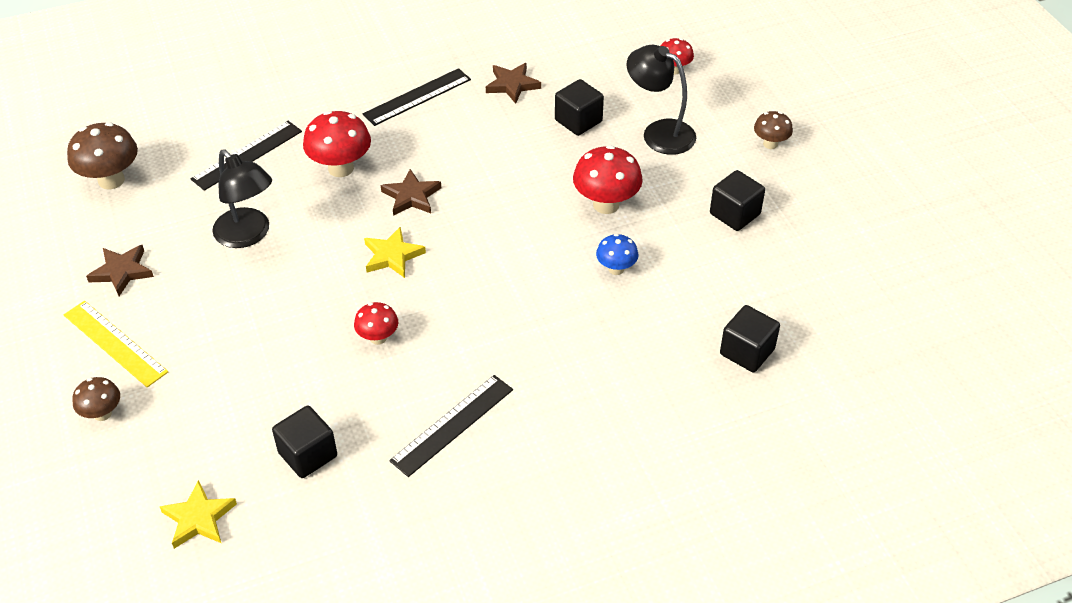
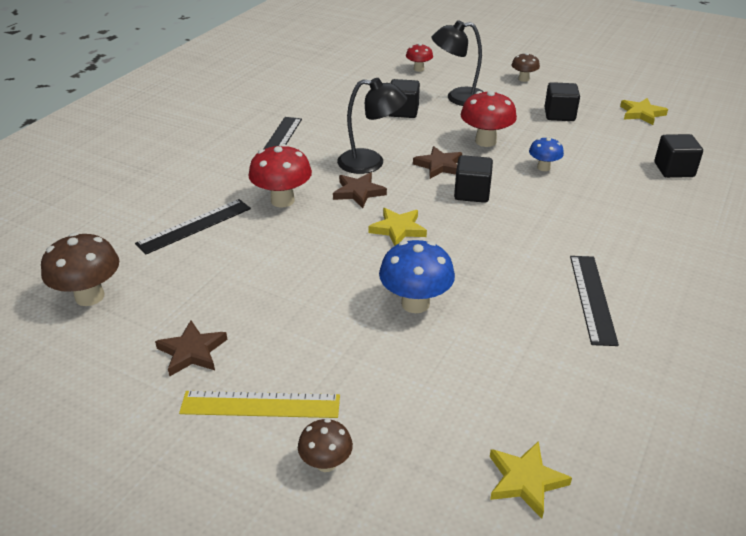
camera: 40 degrees left, 10 degrees down
black ruler [191,121,302,191] -> black ruler turned 45 degrees clockwise [135,199,251,254]
black lamp [212,150,272,248] -> black lamp moved to [337,78,407,174]
black cube [272,405,337,478] -> black cube moved to [454,155,493,203]
red mushroom [354,302,398,345] -> none
brown star [486,63,541,104] -> brown star moved to [413,146,462,179]
none -> blue mushroom [379,240,455,313]
none -> yellow star [620,98,668,125]

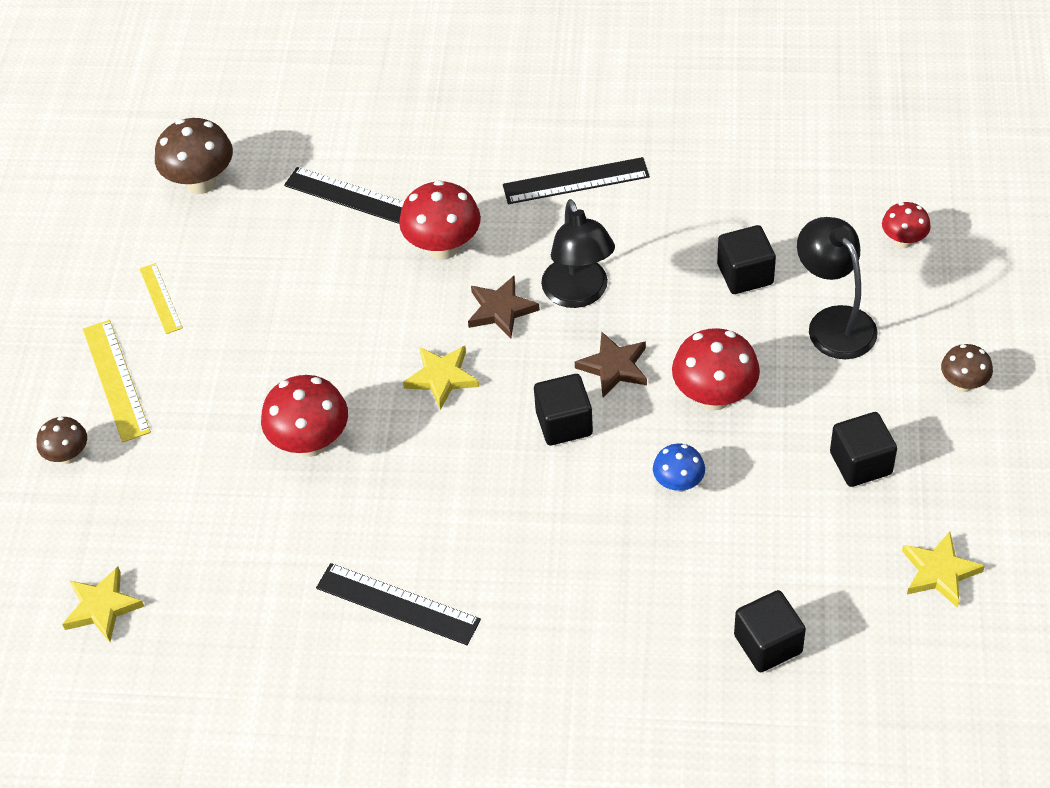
camera: 70 degrees right, 15 degrees up
brown star [155,320,227,376] -> yellow ruler [140,263,183,334]
blue mushroom [379,240,455,313] -> red mushroom [261,375,348,457]
black ruler [570,256,619,346] -> black ruler turned 45 degrees clockwise [316,563,481,645]

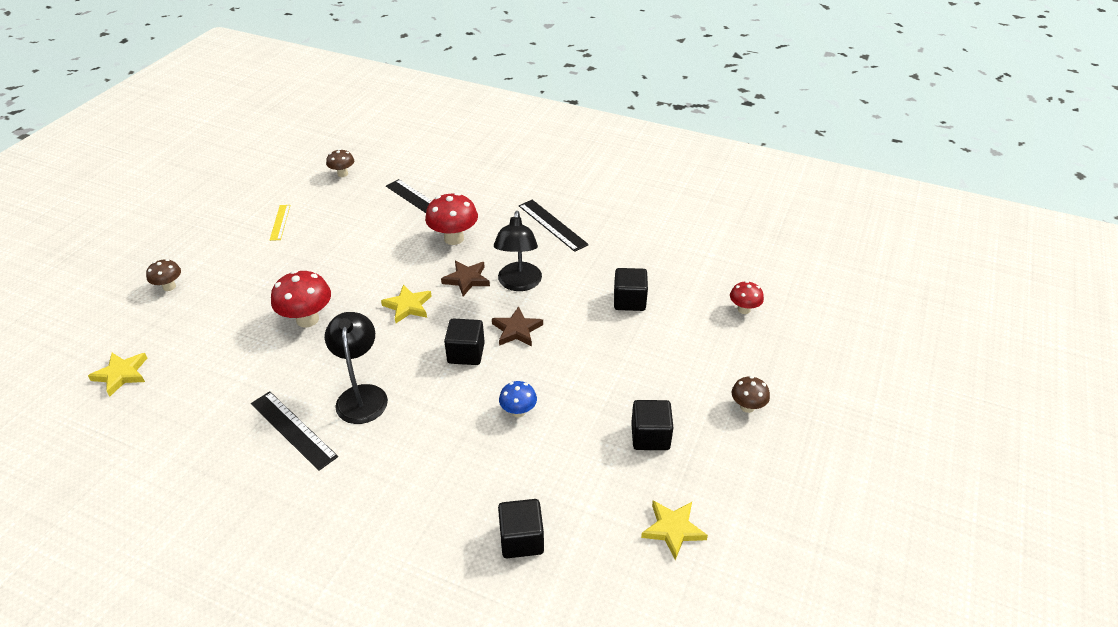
camera: 15 degrees right, 10 degrees down
yellow ruler [83,320,151,442] -> none
brown mushroom [155,118,233,194] -> brown mushroom [326,149,354,177], size x0.59
black ruler [503,157,650,204] -> black ruler turned 45 degrees clockwise [519,200,589,252]
red mushroom [672,328,760,410] -> none
black lamp [797,217,878,359] -> black lamp moved to [325,312,388,424]

